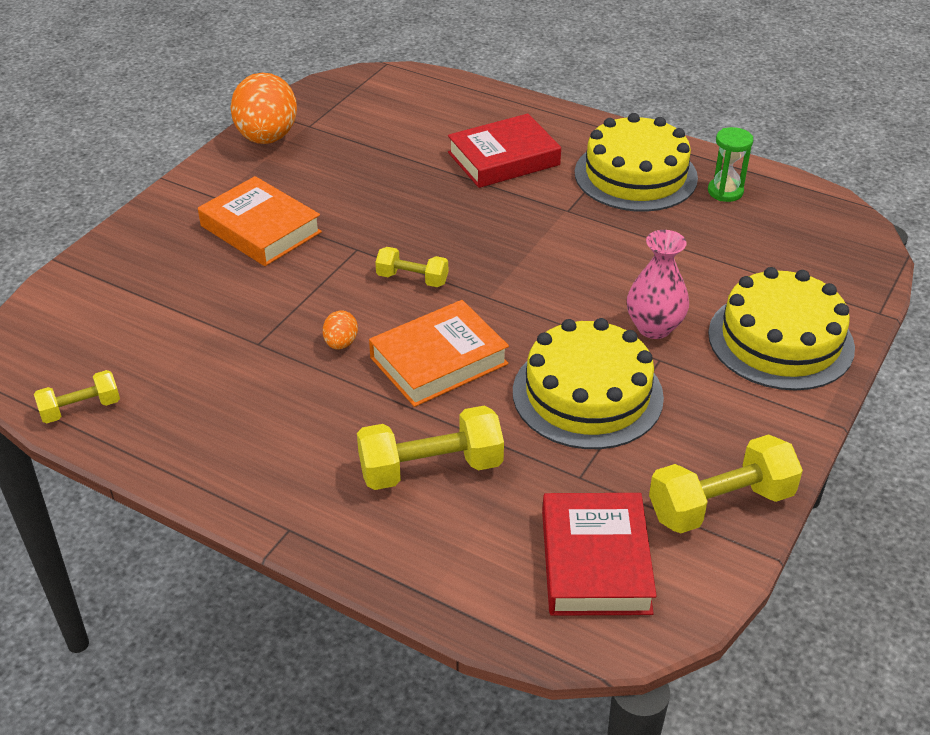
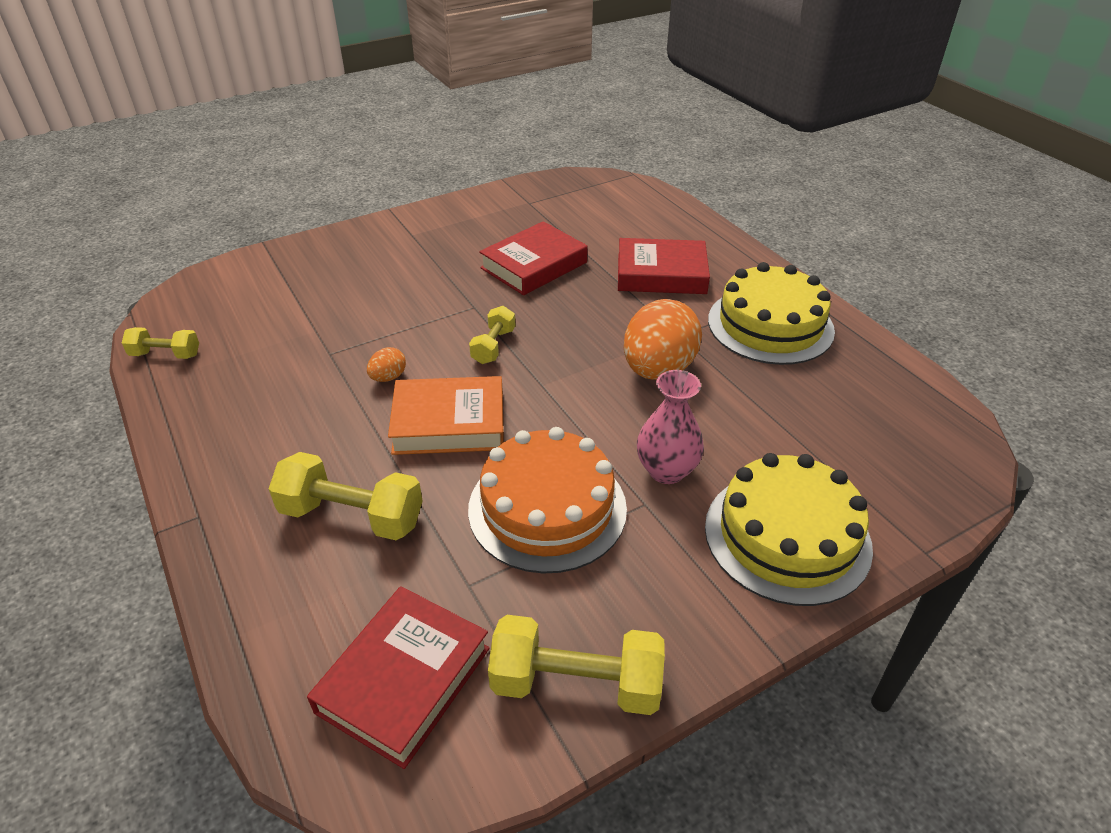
camera: 30 degrees right, 0 degrees up
orange book [198,176,322,266] -> none
orange egg [230,73,297,144] -> orange egg moved to [624,299,702,380]
yellow dumbbell [375,247,448,287] -> yellow dumbbell turned 60 degrees clockwise [469,306,515,364]
yellow cake [513,318,664,449] -> orange cake [468,427,627,574]
green hourglass [708,127,753,202] -> none
none -> red book [479,221,588,295]

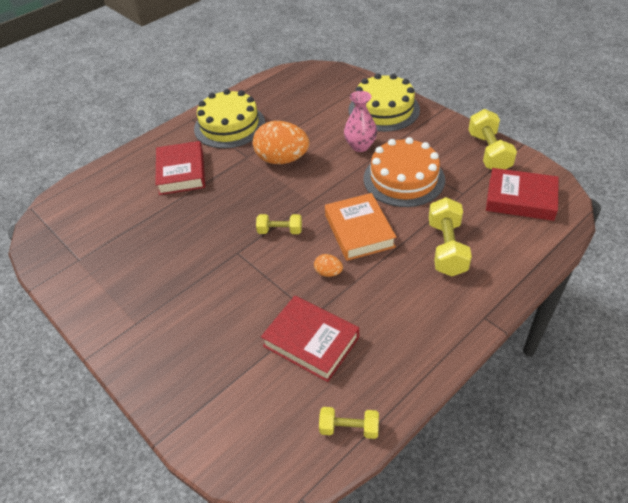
camera: 100 degrees left, 5 degrees up
yellow dumbbell [122,327,199,359] -> yellow dumbbell turned 75 degrees counterclockwise [319,407,379,439]
red book [479,221,588,295] -> red book moved to [261,296,359,382]

